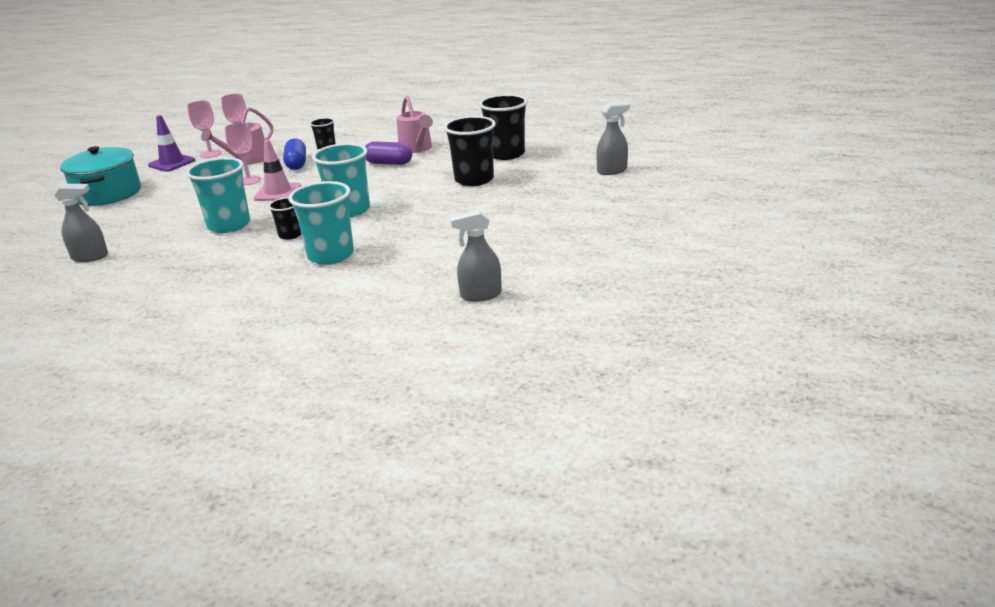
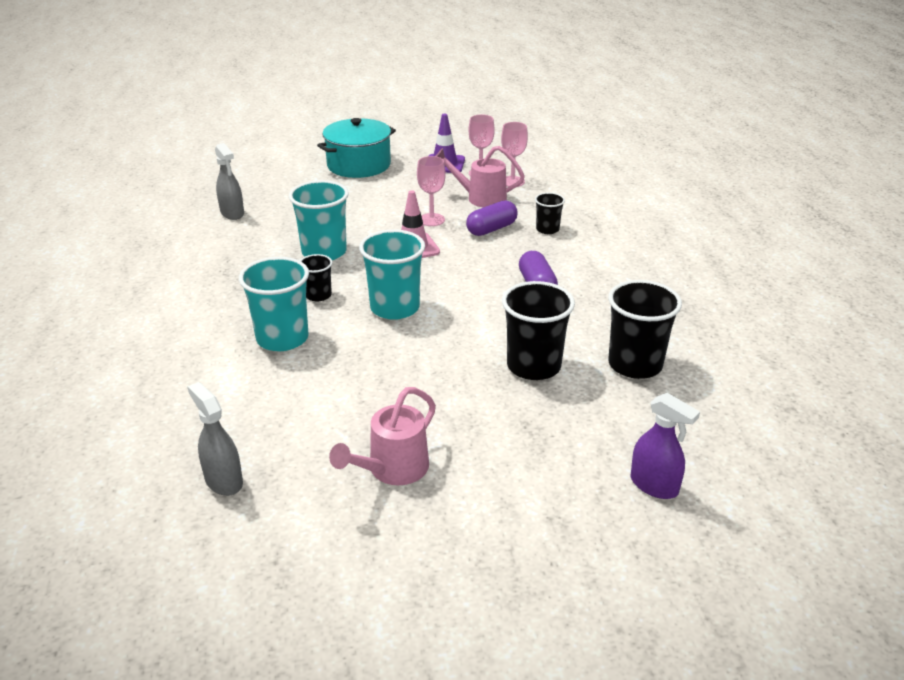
camera: 60 degrees right, 5 degrees up
blue capsule [283,138,306,170] -> purple capsule [466,200,518,236]
pink watering can [397,96,433,153] -> pink watering can moved to [329,387,436,485]
grey spray bottle [596,102,630,175] -> purple spray bottle [631,393,700,499]

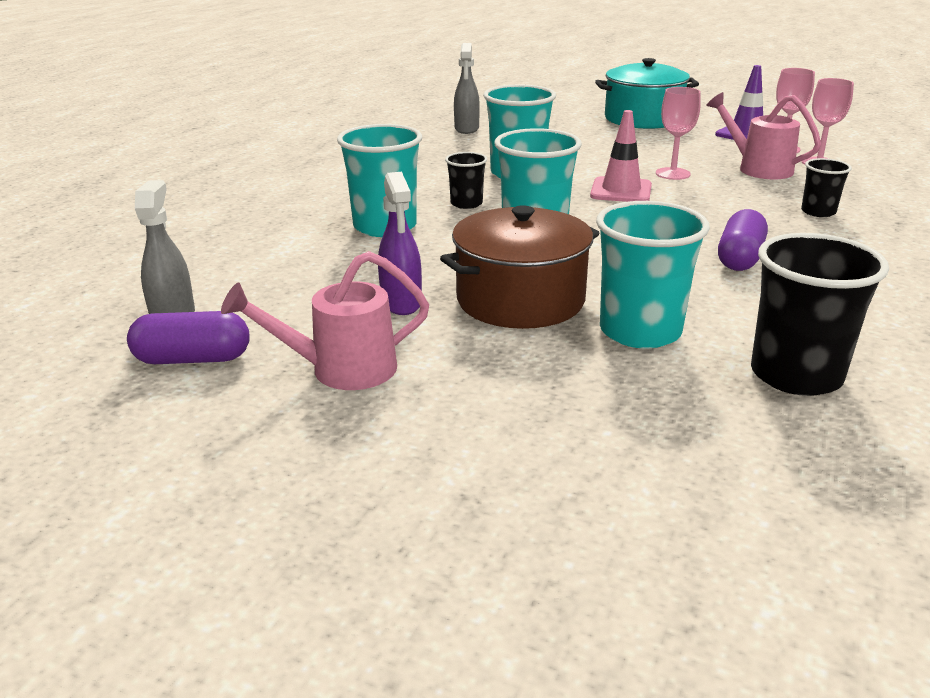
camera: 35 degrees right, 5 degrees down
purple capsule [466,200,518,236] -> purple capsule moved to [127,311,250,364]
black cup [502,281,575,380] -> turquoise cup [596,201,710,349]
purple spray bottle [631,393,700,499] -> purple spray bottle moved to [378,172,422,315]
none -> brown pot [440,205,599,329]

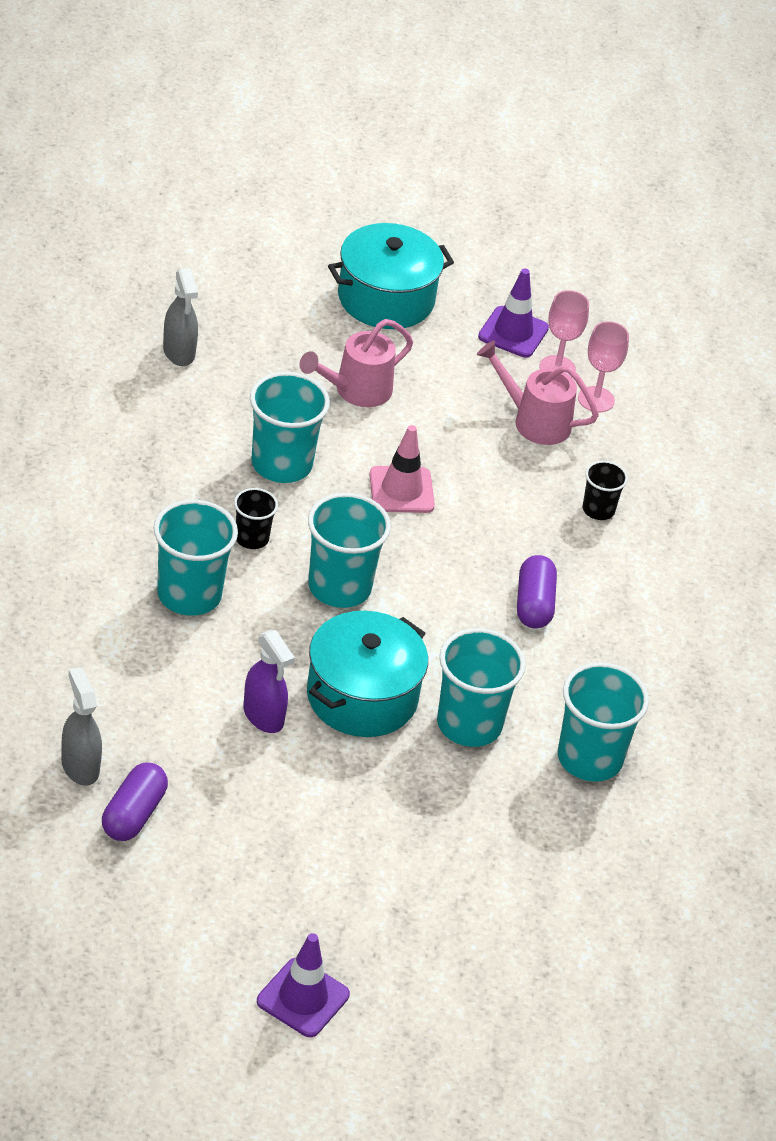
camera: 25 degrees left, 15 degrees up
purple capsule [127,311,250,364] -> purple capsule turned 45 degrees counterclockwise [102,763,168,841]
pink watering can [221,251,429,390] -> pink watering can moved to [299,319,413,407]
brown pot [440,205,599,329] -> turquoise pot [307,611,428,737]
pink goblet [656,87,701,180] -> none
black cup [751,233,889,396] -> turquoise cup [558,662,649,782]
none -> purple traffic cone [257,933,350,1037]

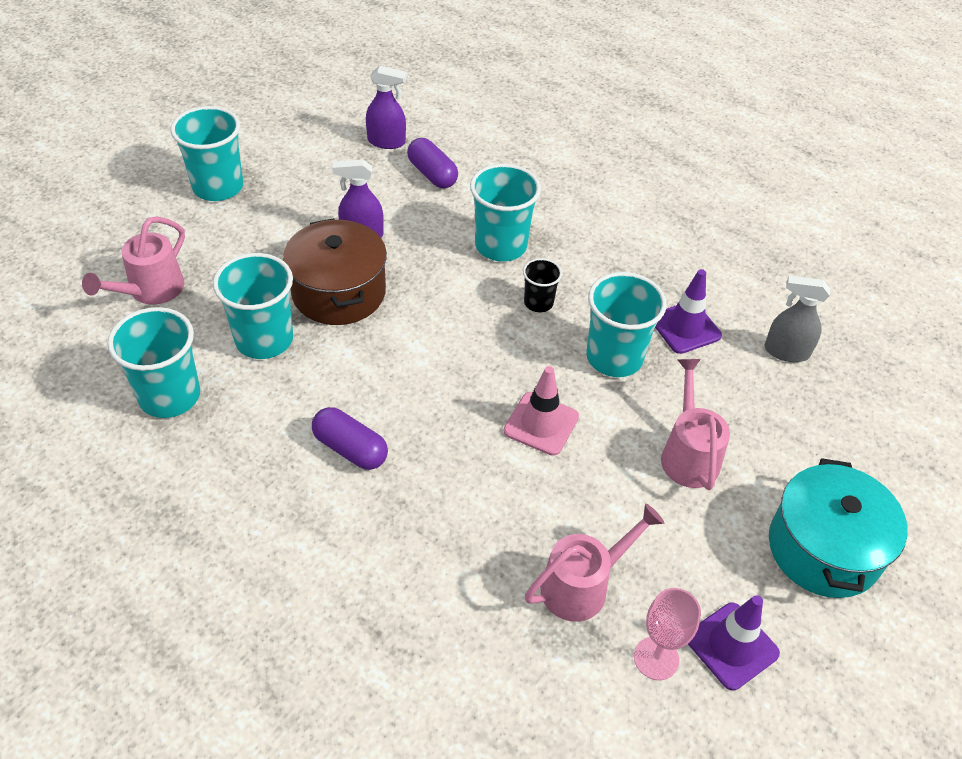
camera: 125 degrees right, 5 degrees up
grey spray bottle [61,667,102,786] -> purple spray bottle [366,66,407,149]
purple capsule [102,763,168,841] -> purple capsule moved to [407,138,458,188]
purple traffic cone [257,933,350,1037] -> purple traffic cone moved to [655,269,722,354]
turquoise pot [307,611,428,737] -> brown pot [283,218,387,325]
turquoise cup [308,493,391,608] -> turquoise cup moved to [171,106,243,201]
pink goblet [578,321,629,412] -> none
black cup [583,461,628,520] -> none
none -> pink watering can [82,216,185,304]

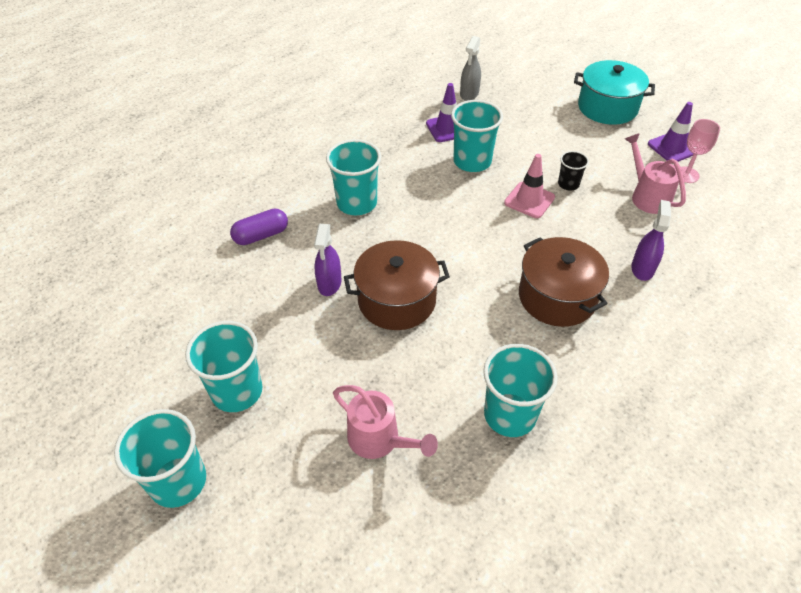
camera: 80 degrees left, 0 degrees up
turquoise cup [213,253,293,359] -> turquoise cup moved to [114,409,206,508]
purple capsule [312,407,388,470] -> brown pot [519,237,609,327]
purple spray bottle [366,66,407,149] -> purple spray bottle moved to [631,200,671,281]
black cup [523,258,562,312] -> black cup moved to [558,151,589,191]
pink watering can [661,359,730,490] -> none

